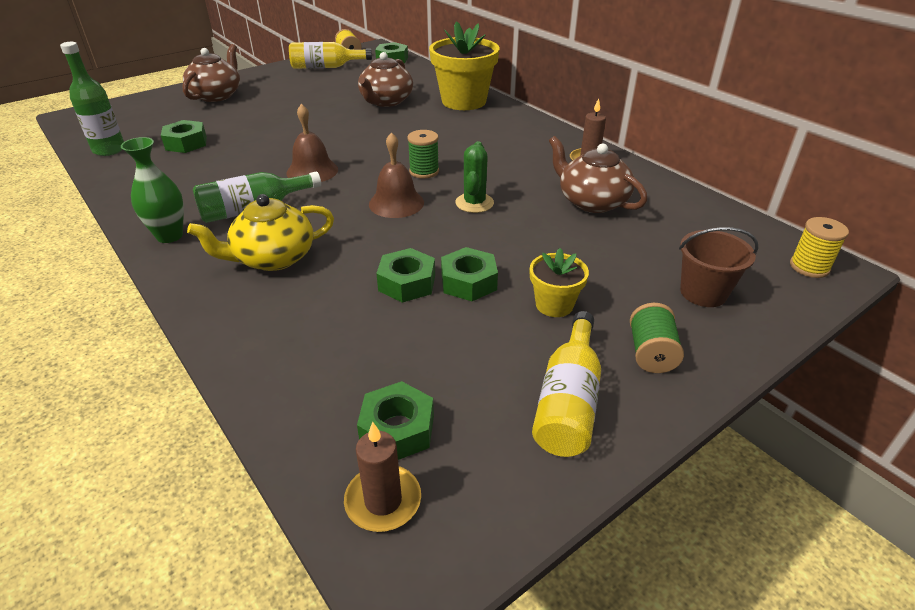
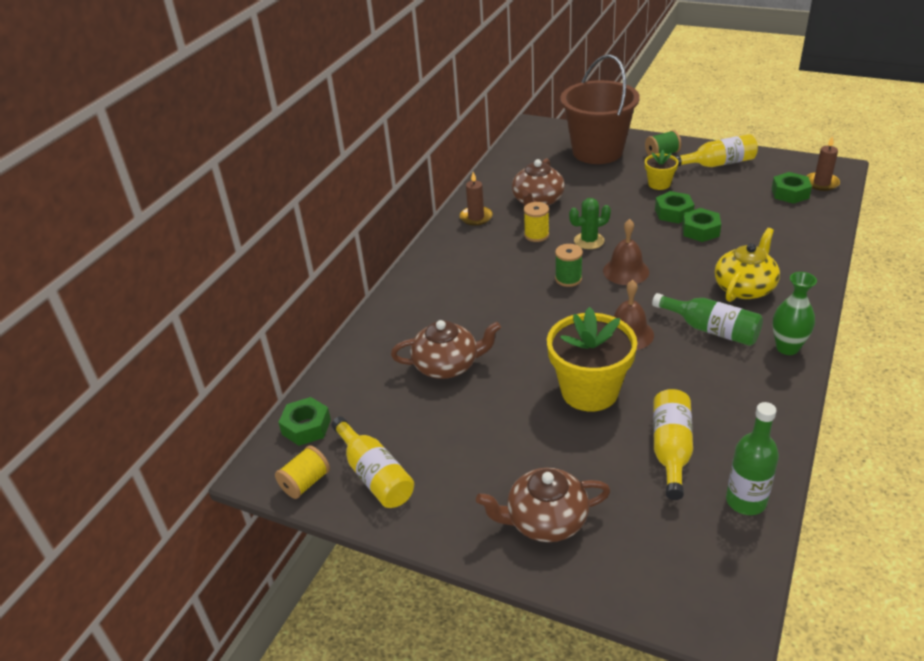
camera: 115 degrees left, 0 degrees up
green nut [161,120,207,153] -> yellow bottle [653,389,693,500]
yellow teapot [187,194,334,271] -> yellow teapot turned 90 degrees counterclockwise [715,228,780,302]
yellow flower pot [429,21,499,110] -> yellow flower pot moved to [547,307,637,412]
brown bucket [679,227,758,307] -> brown bucket [560,54,640,164], size x1.99
yellow spool [790,217,849,278] -> yellow spool moved to [524,202,549,242]

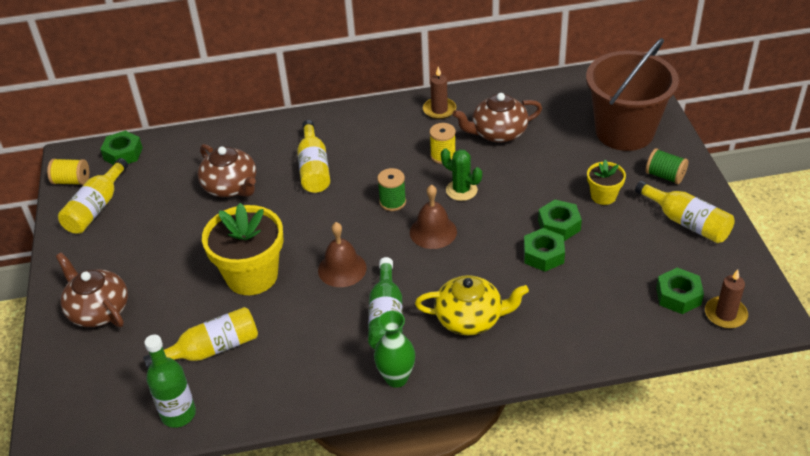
camera: 55 degrees right, 5 degrees up
none -> yellow bottle [297,120,330,193]

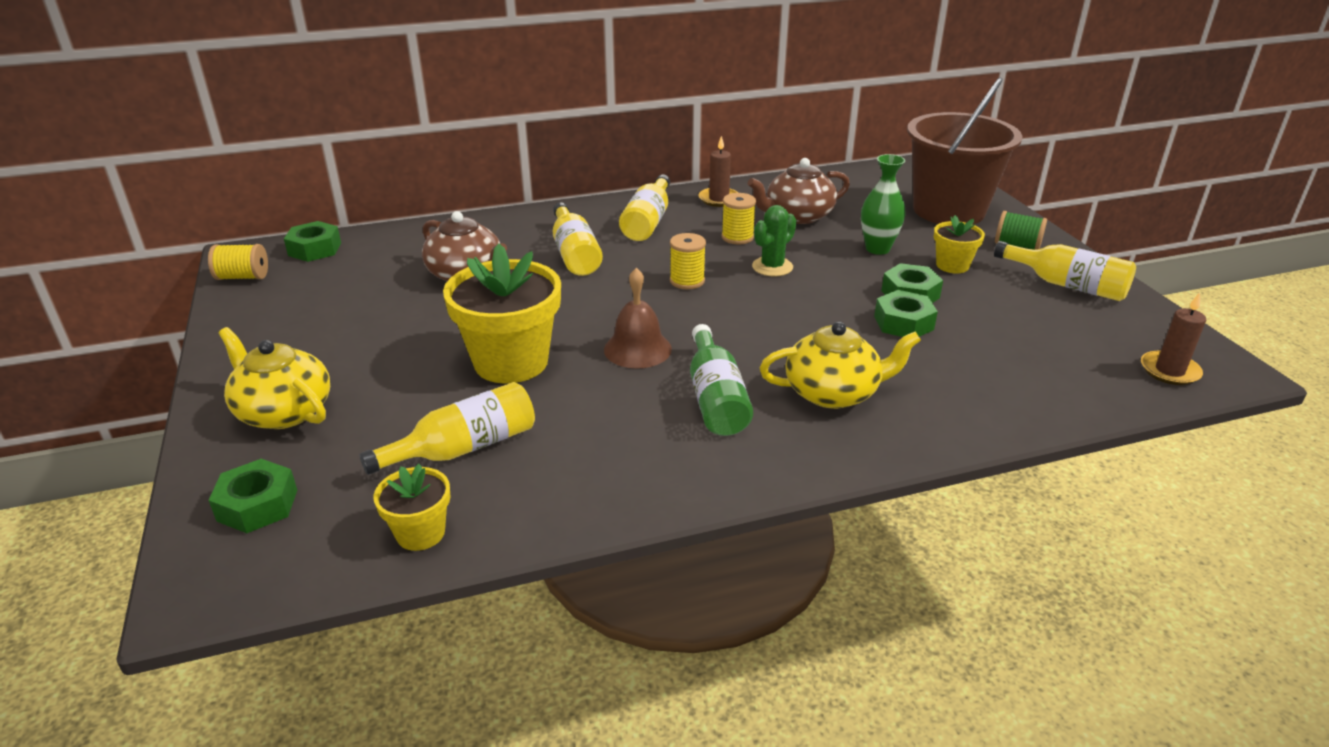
camera: 10 degrees left, 10 degrees down
brown teapot [56,252,128,327] -> yellow teapot [219,327,330,429]
yellow bottle [58,158,128,234] -> yellow bottle moved to [619,174,670,241]
green bottle [144,335,196,428] -> yellow flower pot [374,464,450,551]
green vase [374,311,415,388] -> green vase moved to [861,154,906,255]
green spool [377,168,406,211] -> yellow spool [670,233,706,289]
brown bell [410,185,457,249] -> none
green cactus [441,149,482,201] -> green cactus turned 75 degrees counterclockwise [752,205,796,277]
green nut [656,268,704,314] -> green nut moved to [209,459,297,533]

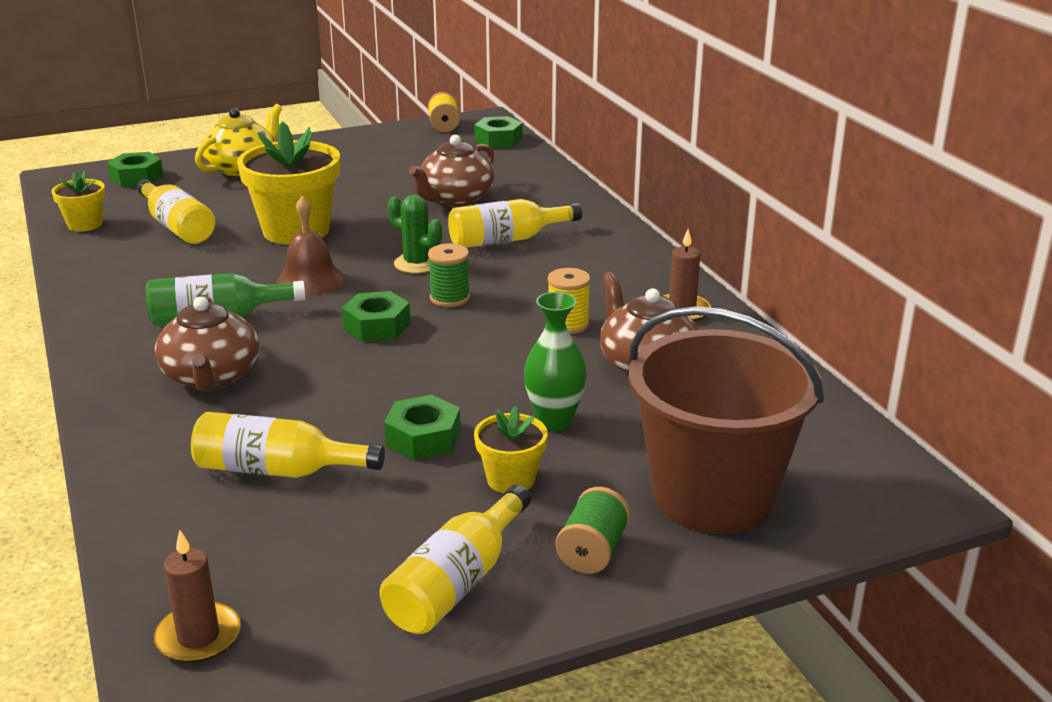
camera: 85 degrees right, 5 degrees down
yellow bottle [619,174,670,241] -> yellow bottle moved to [191,412,385,478]
yellow spool [670,233,706,289] -> green spool [428,243,470,307]
green cactus [752,205,796,277] -> green cactus moved to [387,195,442,273]
yellow teapot [760,321,921,409] -> brown teapot [155,297,259,392]
green nut [874,290,938,337] -> green nut moved to [342,291,410,342]

